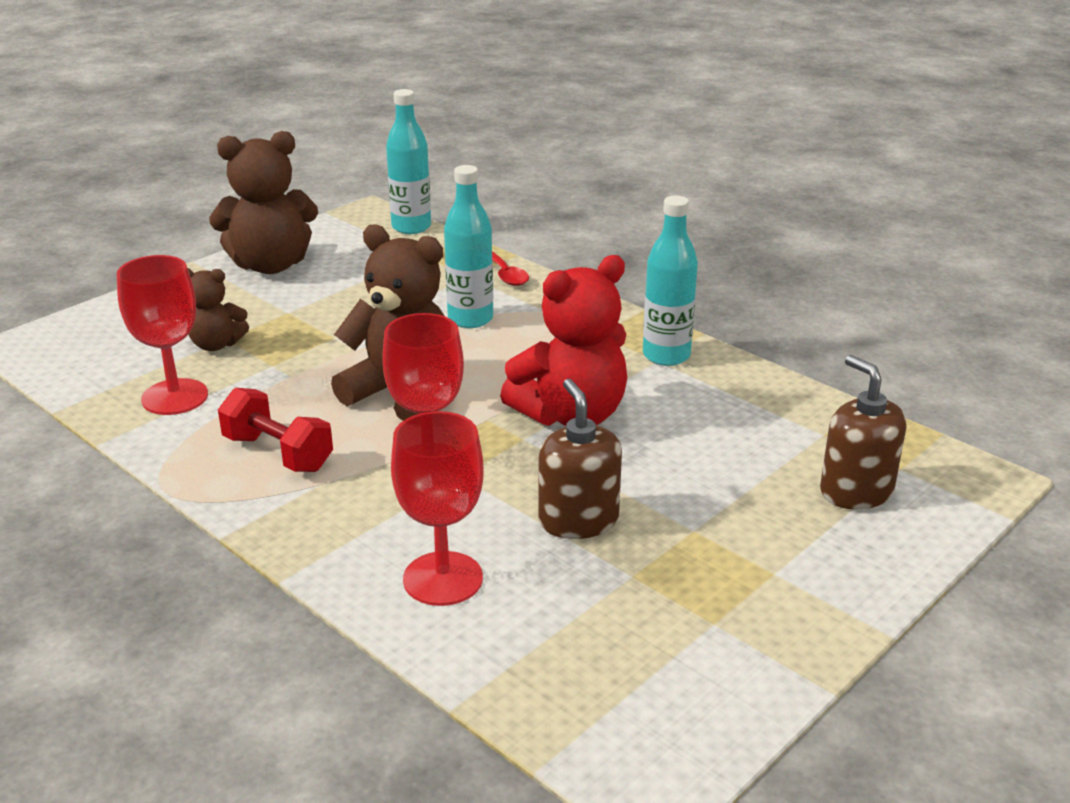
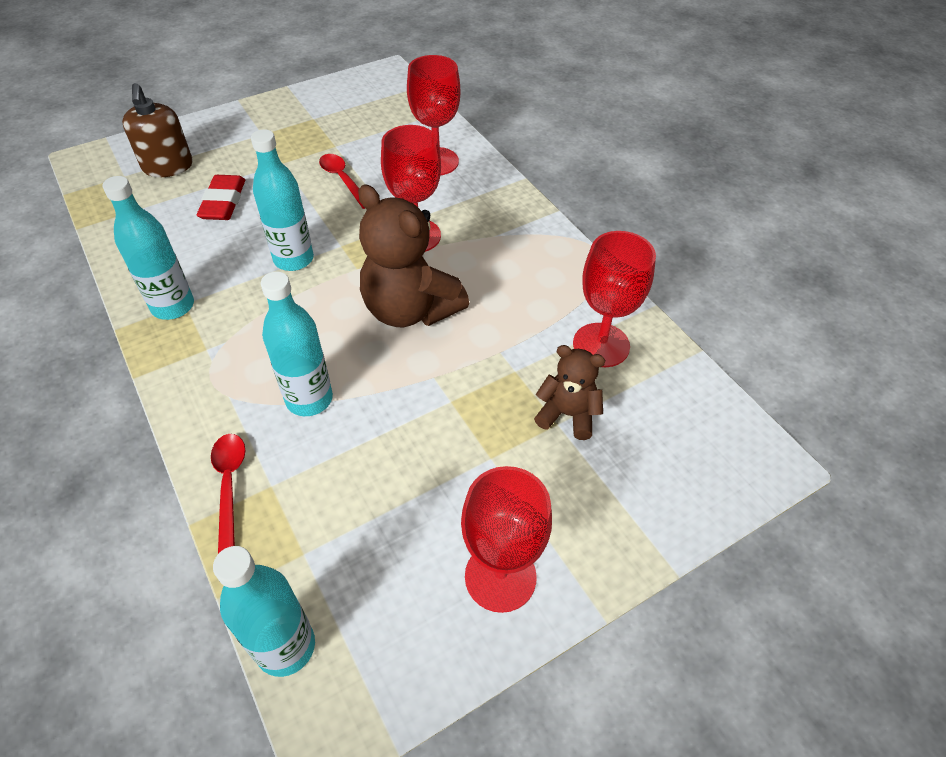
camera: 165 degrees left, 20 degrees up
brown teddy bear [209,131,318,274] -> red goblet [461,466,552,613]
red dumbbell [218,387,333,472] -> none
red teddy bear [500,255,627,426] -> turquoise bottle [251,129,314,271]
brown soap dispenser [538,379,622,539] -> red spoon [319,154,365,209]
none -> red eraser [197,175,245,220]

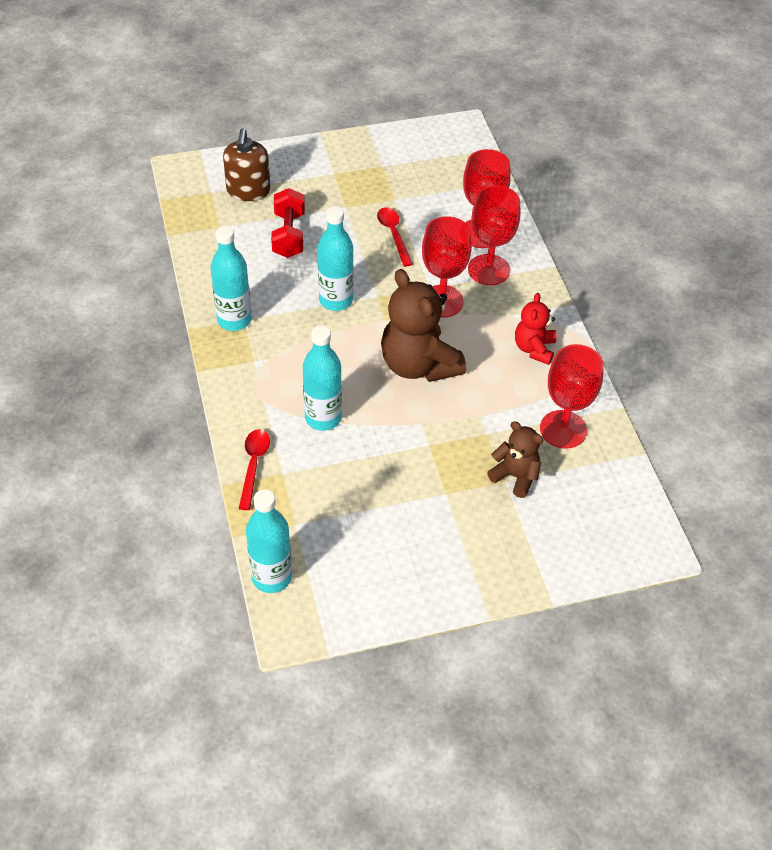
camera: 15 degrees right, 0 degrees up
red eraser [197,175,245,220] -> red dumbbell [271,188,305,258]
red goblet [461,466,552,613] -> red goblet moved to [468,185,520,285]
none -> red teddy bear [515,293,556,365]

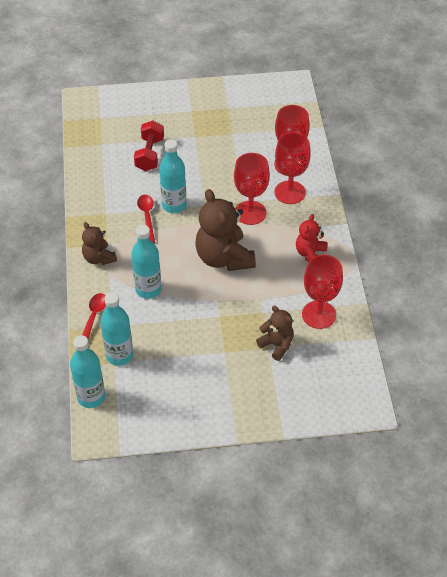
camera: 10 degrees right, 0 degrees up
turquoise bottle [210,226,252,331] -> turquoise bottle moved to [100,292,133,366]
brown soap dispenser [223,128,270,201] -> none
red spoon [377,207,413,267] -> red spoon moved to [137,195,155,243]
none -> brown teddy bear [82,222,117,265]

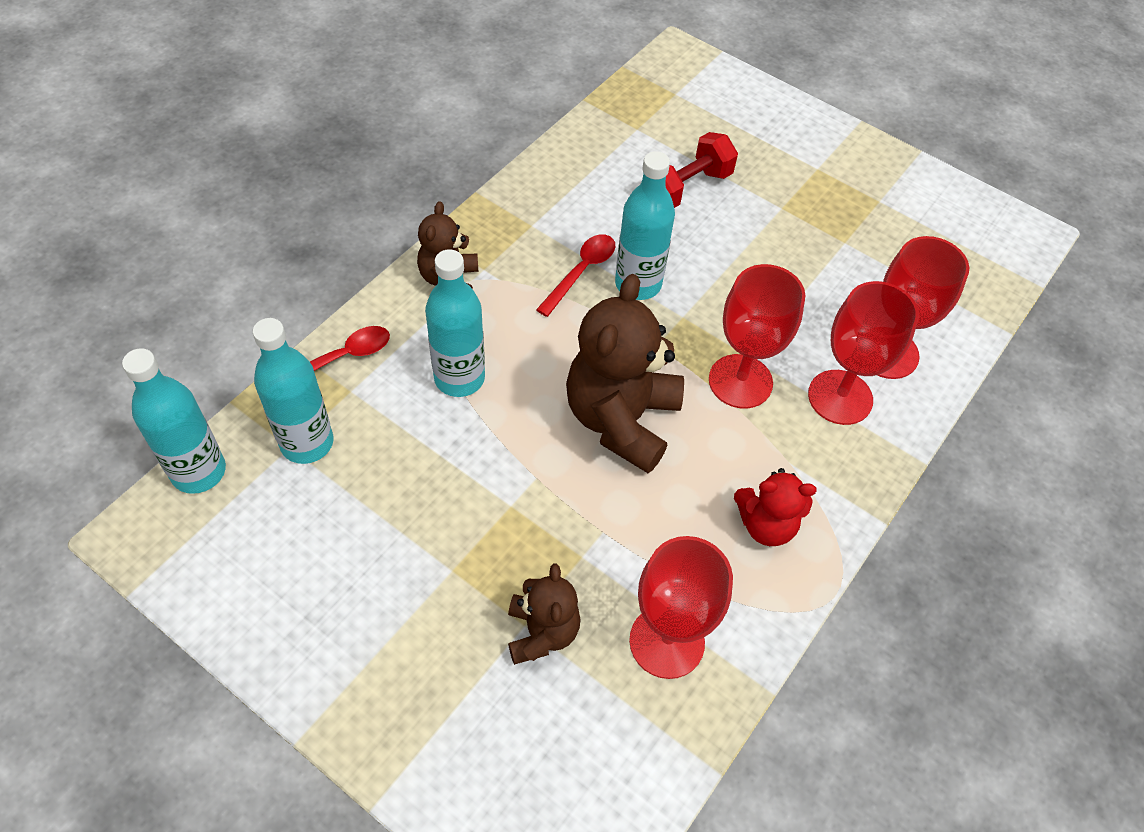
camera: 40 degrees right, 5 degrees up
red teddy bear [296,214,327,262] -> red teddy bear turned 150 degrees counterclockwise [734,468,817,546]

